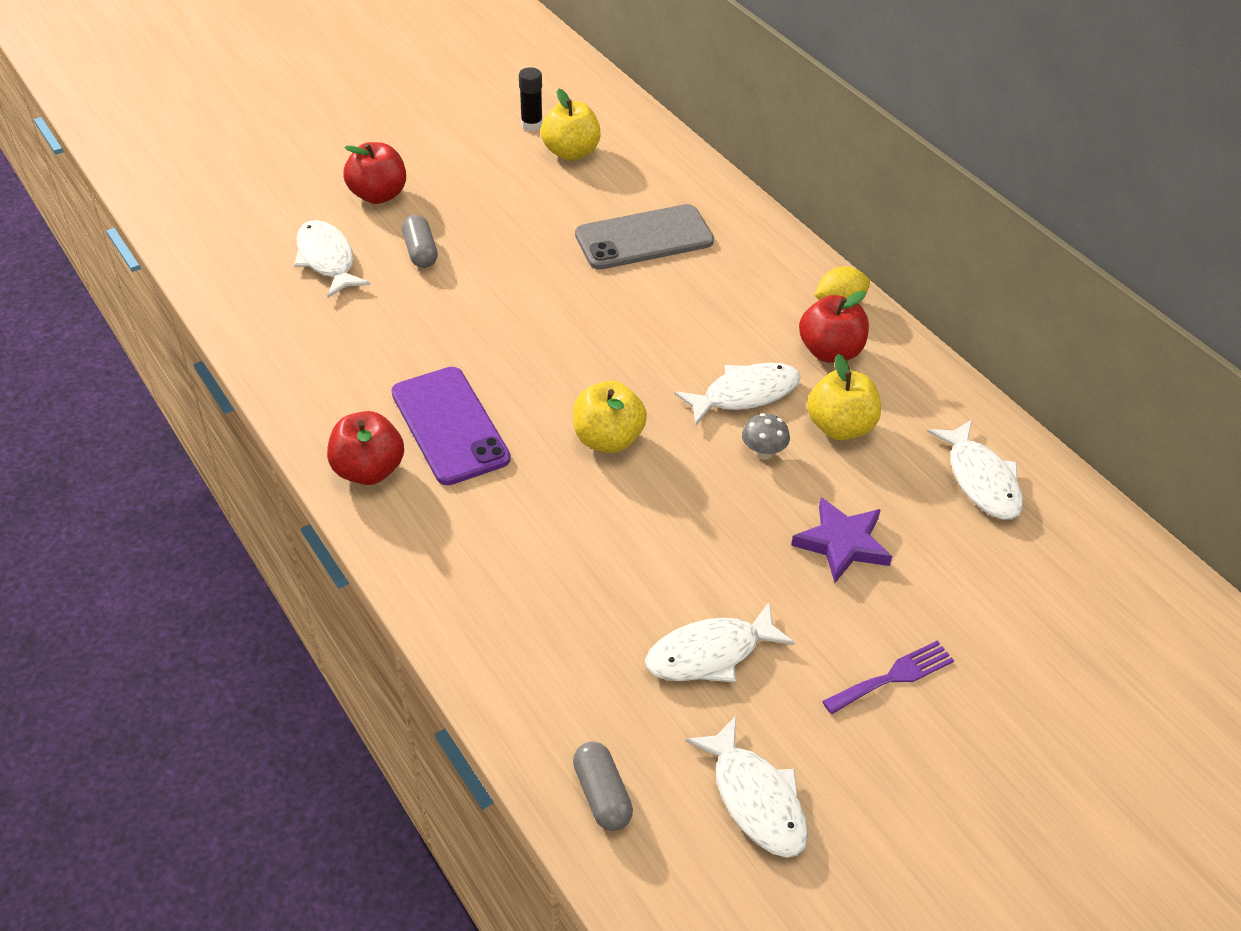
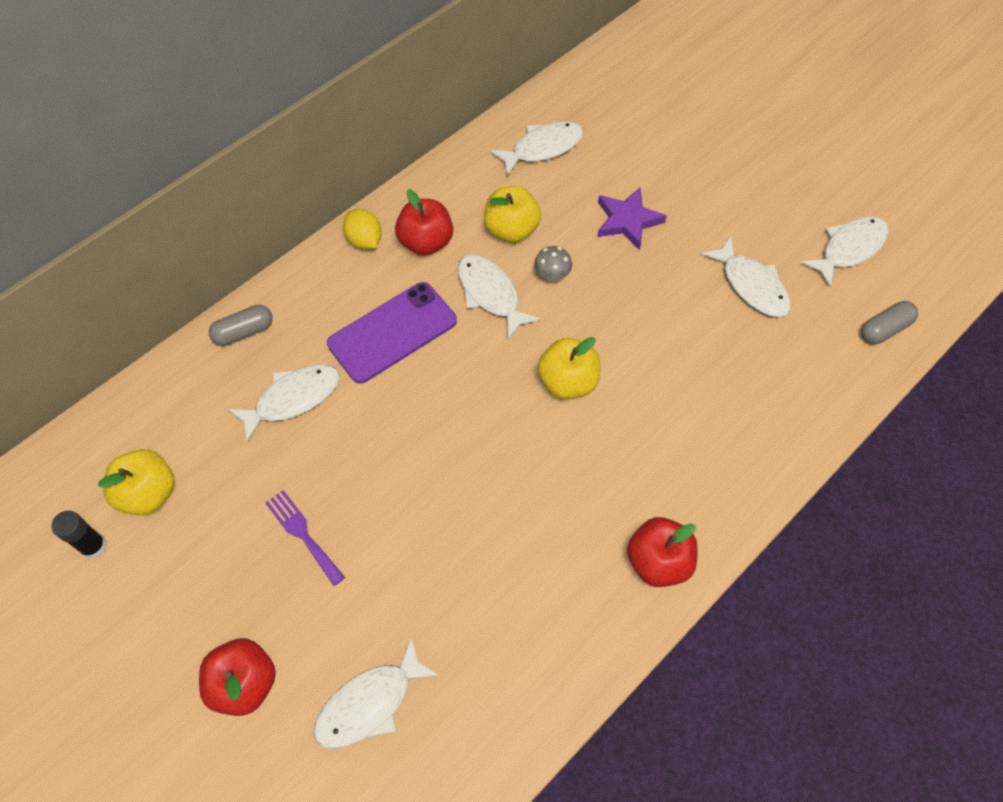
camera: 100 degrees left, 15 degrees up
purple phone [391,367,511,485] -> purple phone moved to [327,282,457,384]
grey capsule [402,215,438,268] -> grey capsule moved to [209,305,273,346]
grey phone [575,204,714,270] -> white fish [228,365,340,443]
purple fork [822,640,954,714] -> purple fork moved to [265,490,345,586]

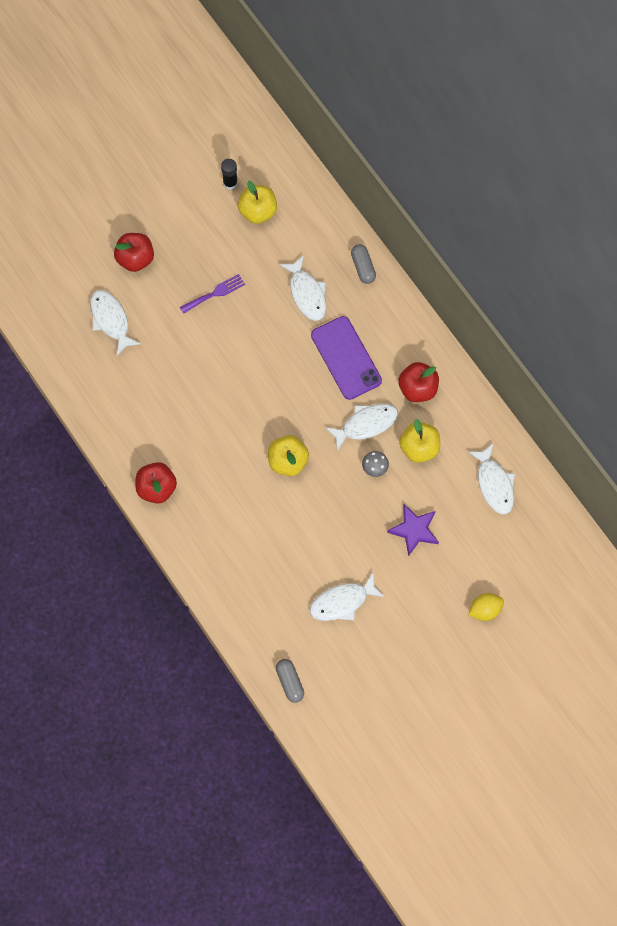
camera: 100 degrees right, 10 degrees up
yellow lemon [343,209,382,249] -> yellow lemon moved to [468,593,504,621]
white fish [800,216,889,287] -> none

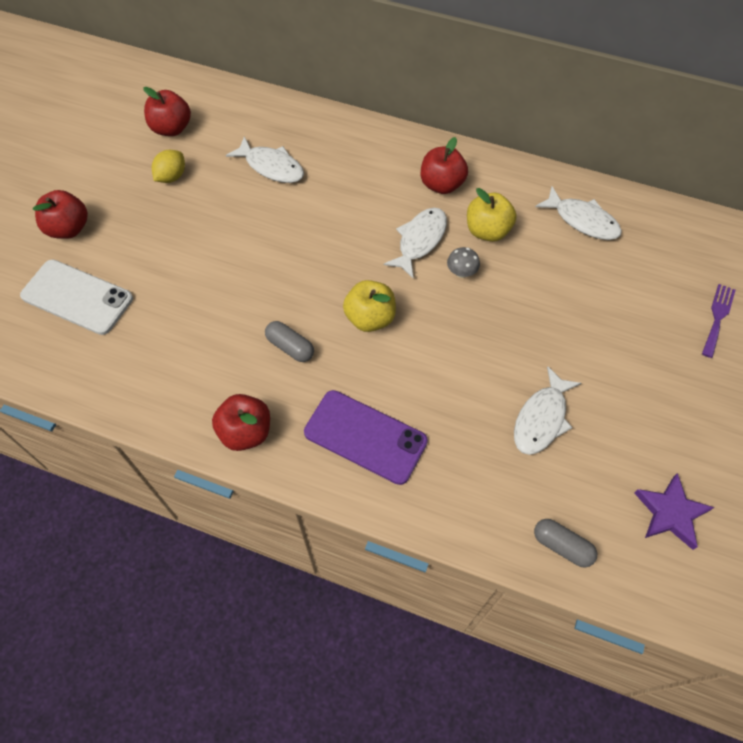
camera: 35 degrees left, 10 degrees down
white fish [90,290,140,356] -> white phone [20,260,133,335]
purple fork [180,274,245,314] -> purple fork moved to [702,284,735,358]
black glue stick [221,159,238,190] -> none
yellow apple [238,181,277,224] -> red apple [143,87,191,136]
purple phone [311,316,382,400] -> purple phone moved to [304,390,428,485]
grey capsule [351,244,376,284] -> grey capsule moved to [265,321,314,362]
purple star [387,504,439,556] -> purple star moved to [634,473,715,550]
yellow lemon [468,593,504,621] -> yellow lemon moved to [152,150,185,183]

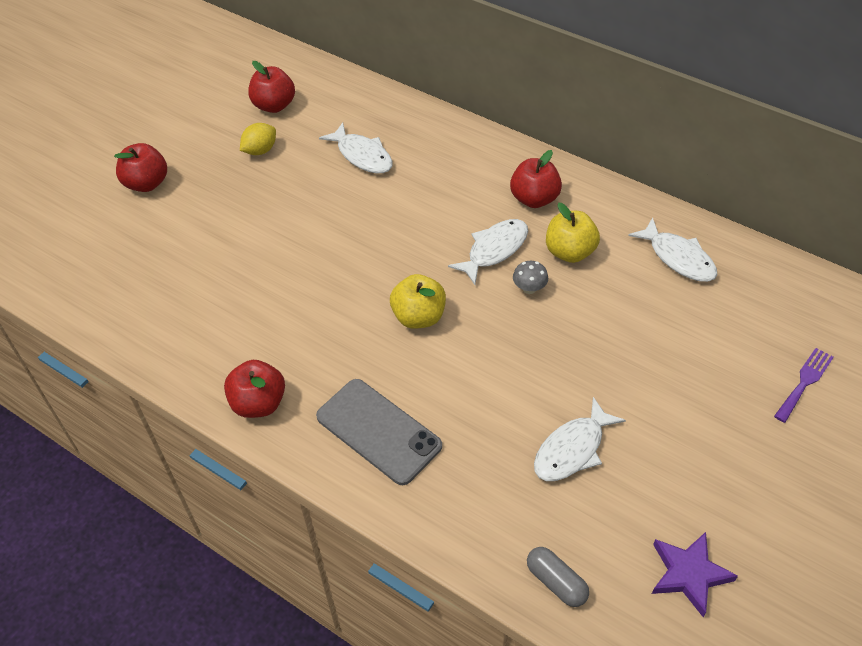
camera: 15 degrees right, 10 degrees down
white phone [20,260,133,335] -> none
grey capsule [265,321,314,362] -> none
purple phone [304,390,428,485] -> grey phone [316,379,442,485]

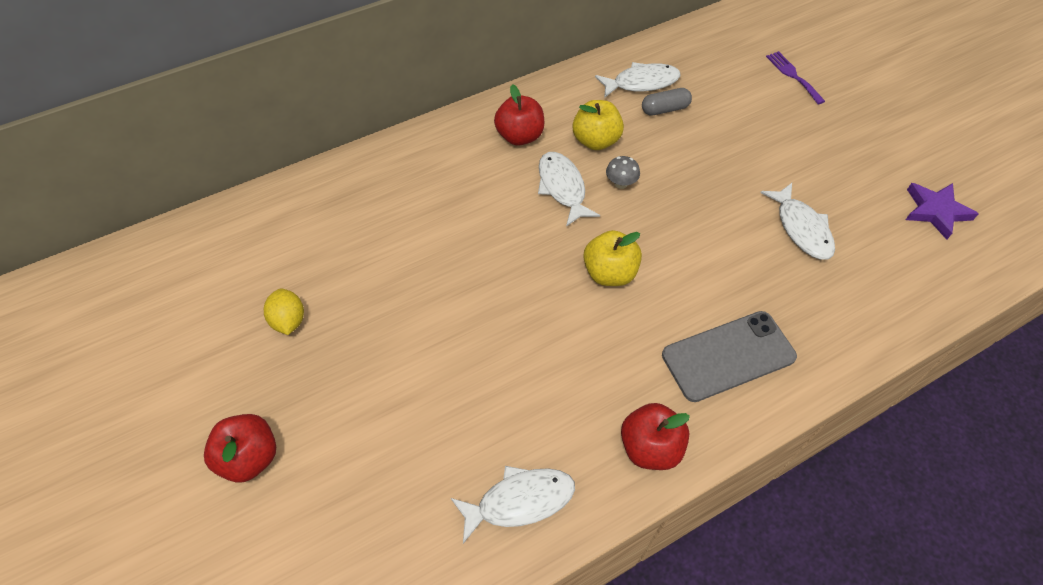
camera: 65 degrees left, 5 degrees up
red apple [248,61,295,113] -> none
white fish [319,123,393,173] -> white fish moved to [451,466,575,544]
grey capsule [527,547,589,607] -> grey capsule moved to [642,88,692,116]

